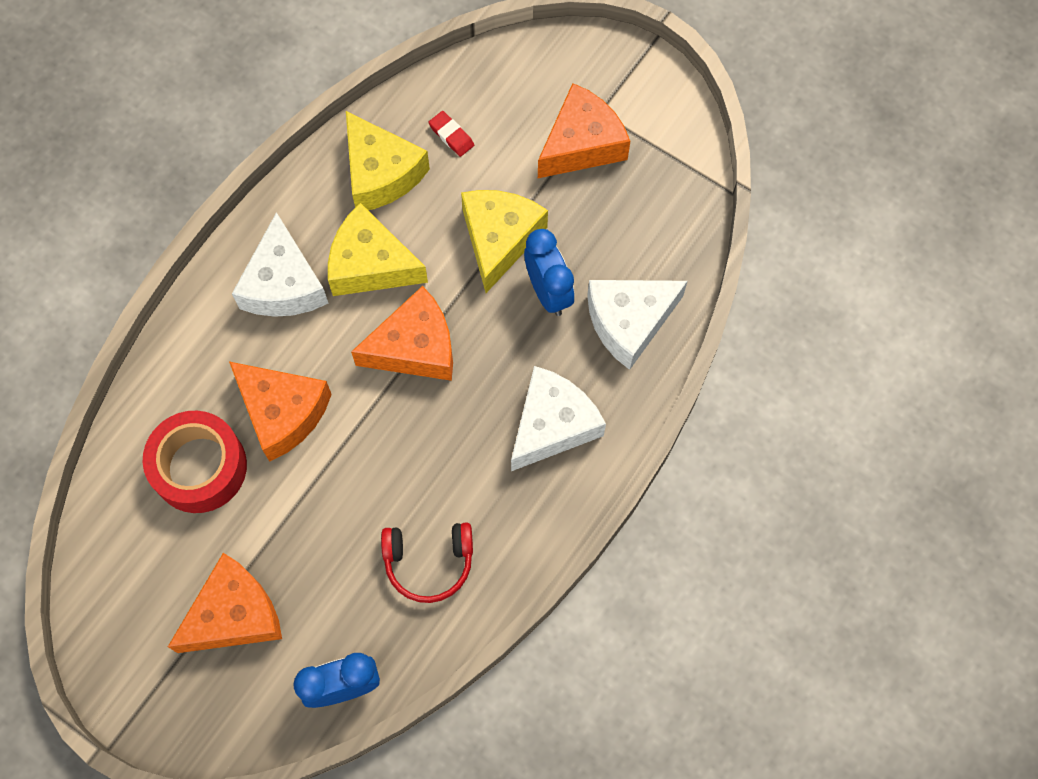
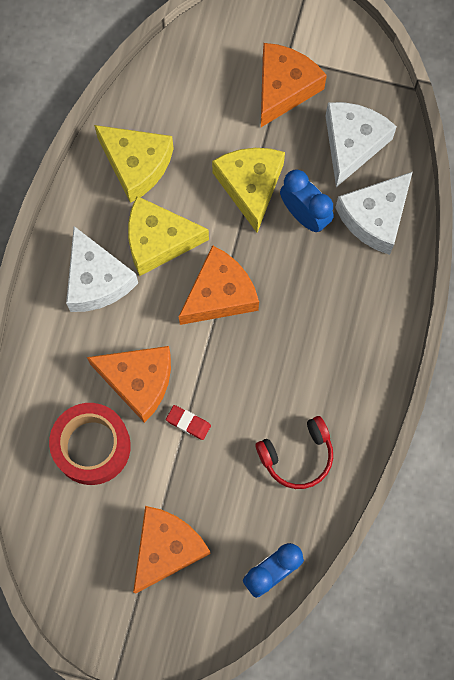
camera: 20 degrees left, 5 degrees up
red eraser [429,111,474,157] -> red eraser moved to [166,405,211,440]
white cheese [511,366,606,471] -> white cheese moved to [326,102,397,187]

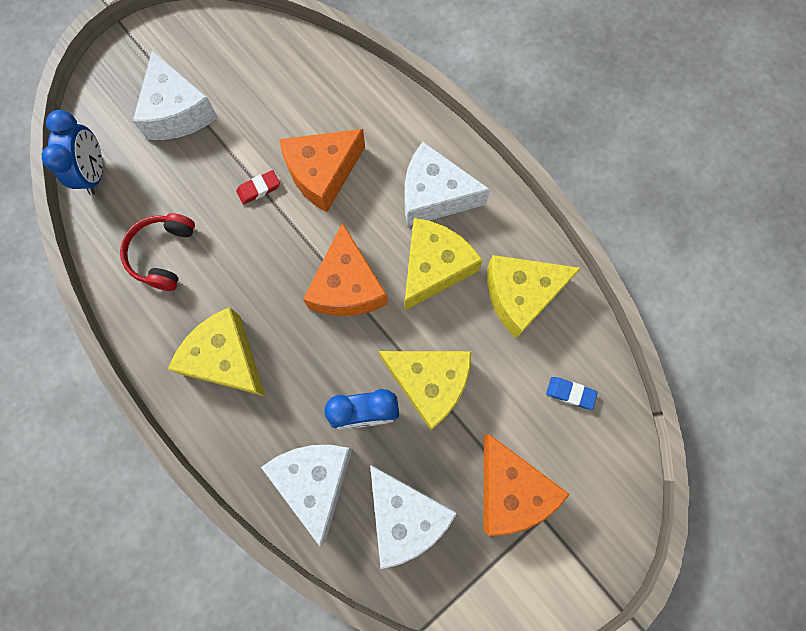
camera: 125 degrees right, 0 degrees up
red tape [49,403,131,485] -> none
orange cheese [133,506,211,594] -> white cheese [133,50,218,140]
none -> yellow cheese [168,307,265,396]
none -> blue eraser [546,377,598,410]

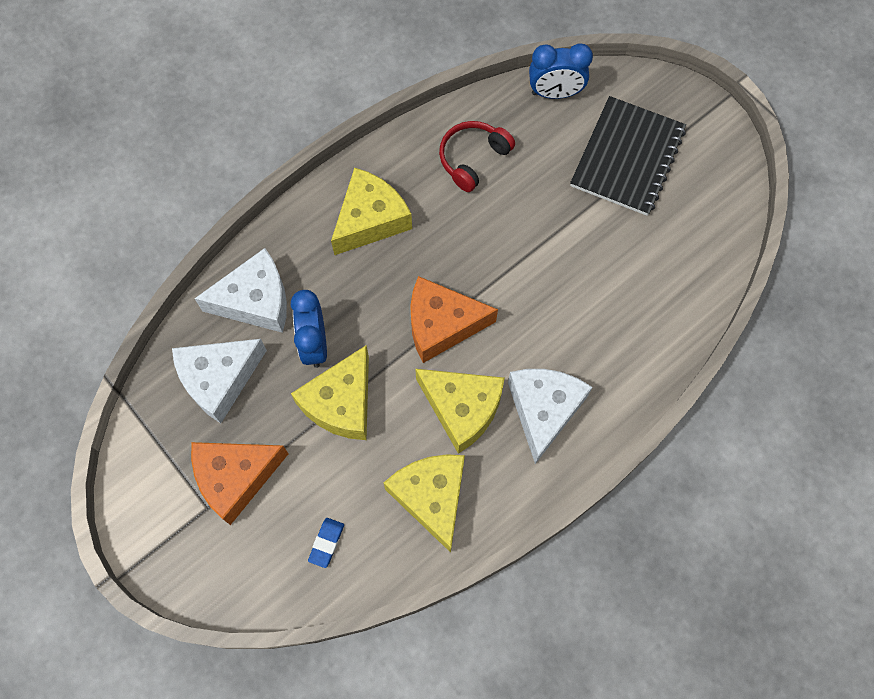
camera: 90 degrees right, 5 degrees down
red headphones [120,213,195,291] -> red headphones turned 60 degrees counterclockwise [439,121,515,192]
white cheese [133,50,218,140] -> black notebook [570,96,686,216]
red eraser [236,170,280,205] -> none
orange cheese [279,129,365,212] -> none

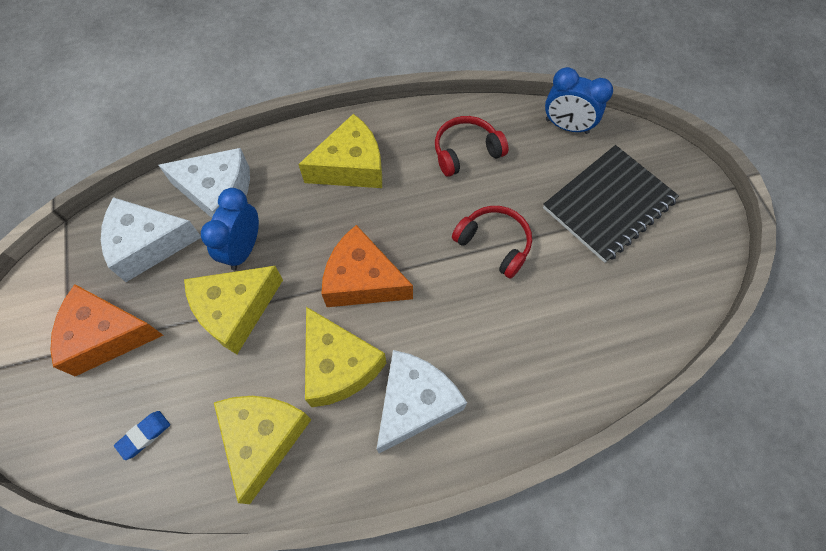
camera: 25 degrees right, 5 degrees down
none -> red headphones [452,206,532,279]

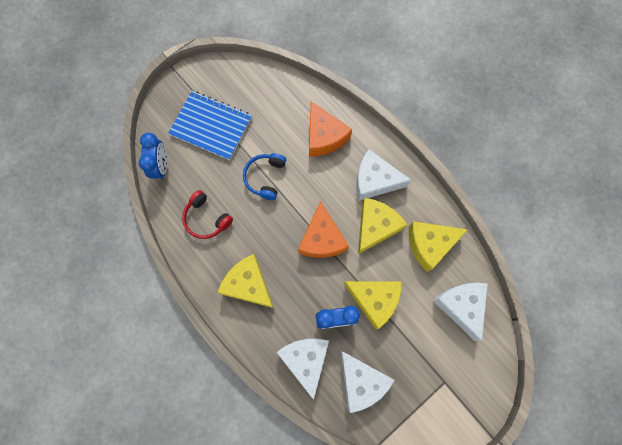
camera: 115 degrees left, 10 degrees up
orange cheese [50,284,163,376] -> orange cheese moved to [309,102,352,157]
blue eraser [114,411,170,460] -> white cheese [433,283,488,341]
red headphones [452,206,532,279] -> blue headphones [243,153,286,200]
black notebook [543,145,679,263] -> blue notebook [168,91,252,160]

